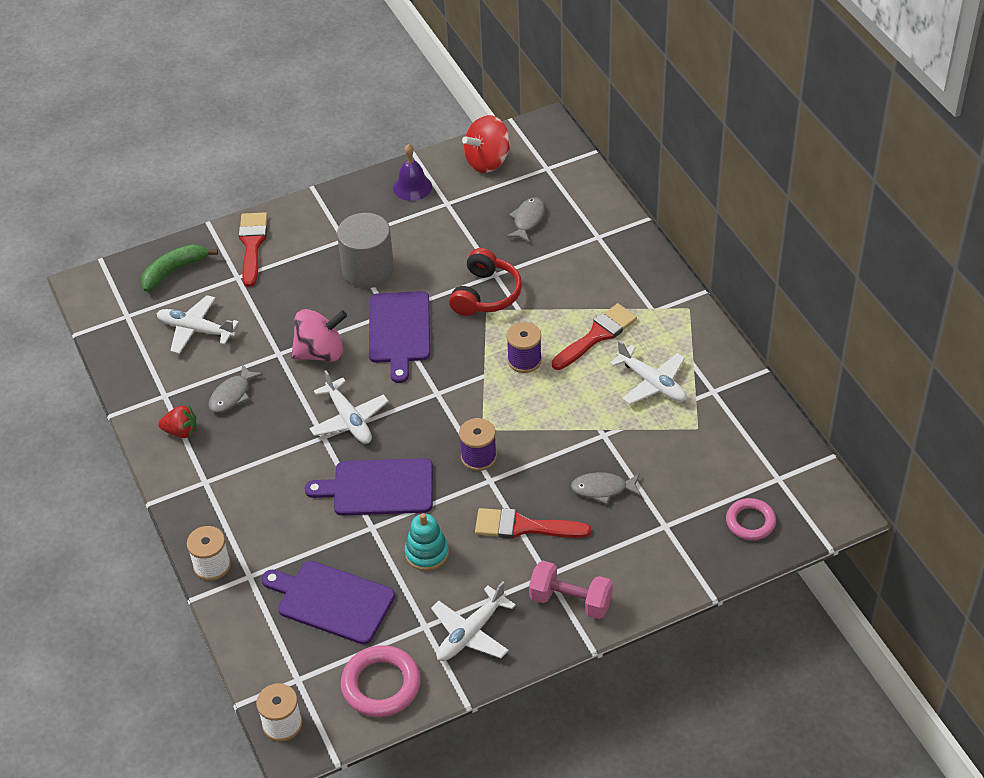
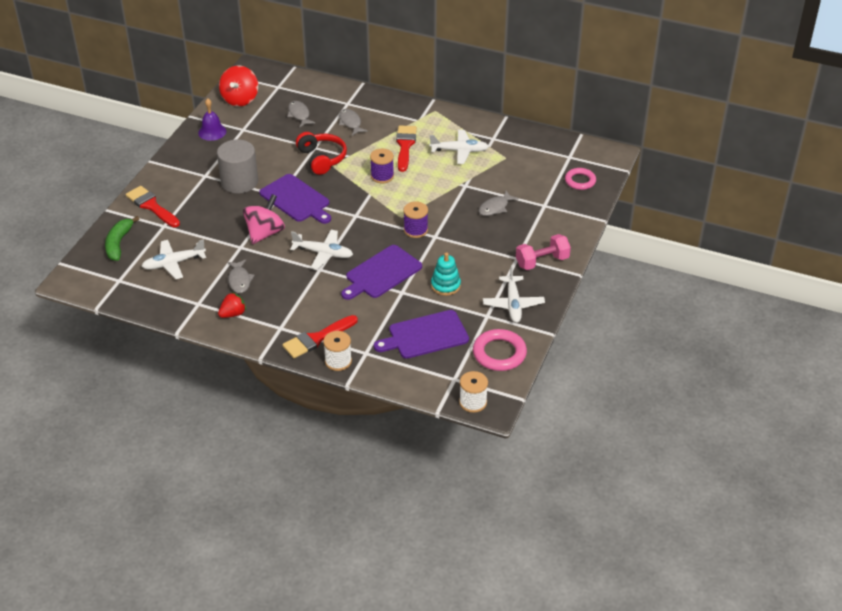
camera: 45 degrees left, 5 degrees down
red brush [475,508,591,539] -> red brush moved to [283,315,358,358]
none -> grey fish [339,109,368,136]

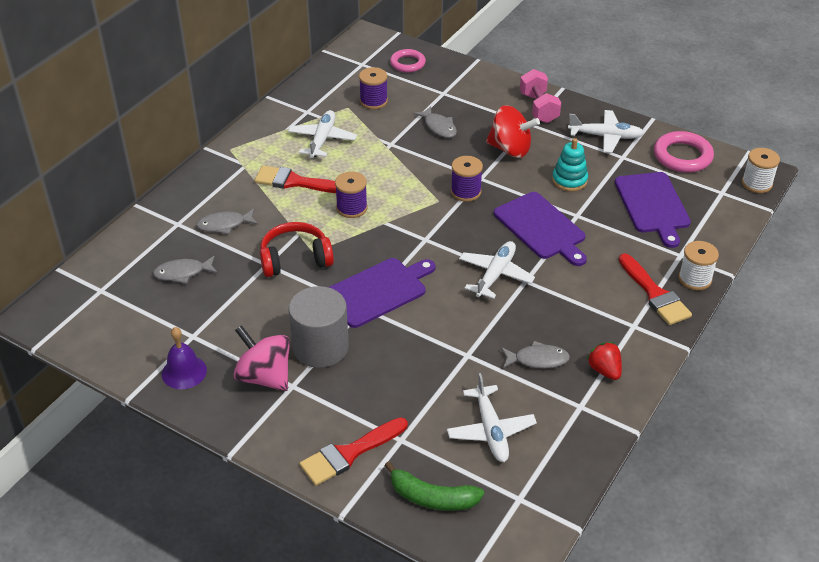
camera: 80 degrees left, 0 degrees up
red spinning top [219,66,258,107] -> red spinning top moved to [486,105,540,158]
pink spinning top [243,194,285,244] -> pink spinning top moved to [234,325,290,391]
none -> purple spool [359,67,388,109]

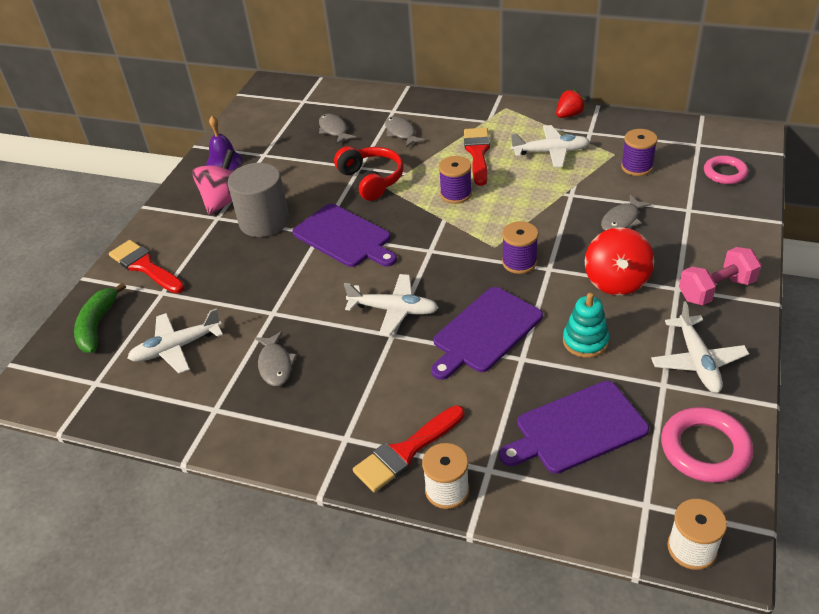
camera: 80 degrees right, 0 degrees up
red strawberry [587,342,622,380] -> red strawberry moved to [556,89,585,118]

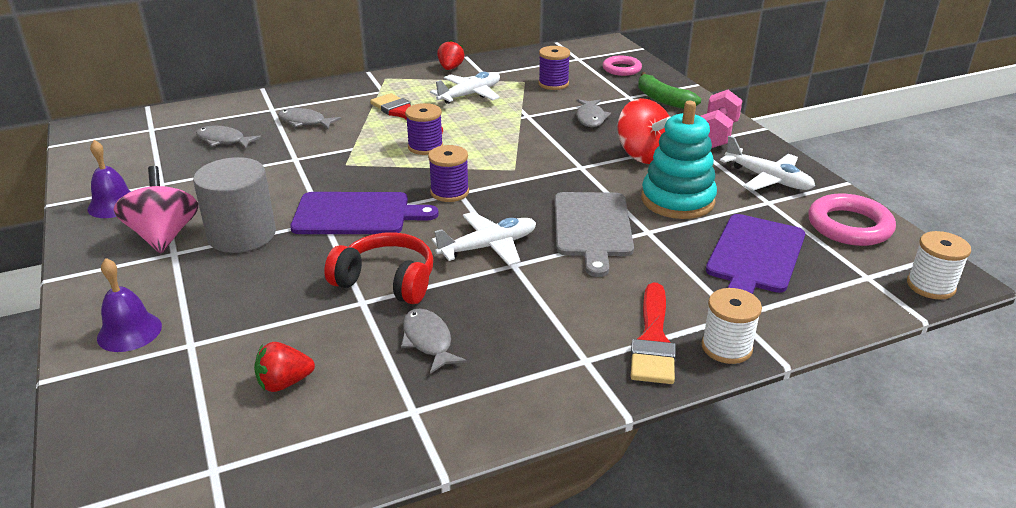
camera: 45 degrees left, 10 degrees down
green banana [74,282,126,353] -> green banana moved to [638,72,701,109]
red brush [109,240,185,293] -> purple bell [97,258,162,352]
white plane [127,308,223,374] -> red strawberry [254,342,315,392]
grey fish [255,331,297,386] -> grey fish turned 150 degrees counterclockwise [401,309,467,374]
red headphones [334,146,404,201] -> red headphones moved to [324,232,433,304]
purple cutting board [431,287,543,380] -> grey cutting board [555,192,634,277]
purple spool [502,221,538,274] -> purple spool moved to [428,145,469,202]
turquoise stacking toy [563,293,609,358] -> turquoise stacking toy [641,101,717,219], size x1.59

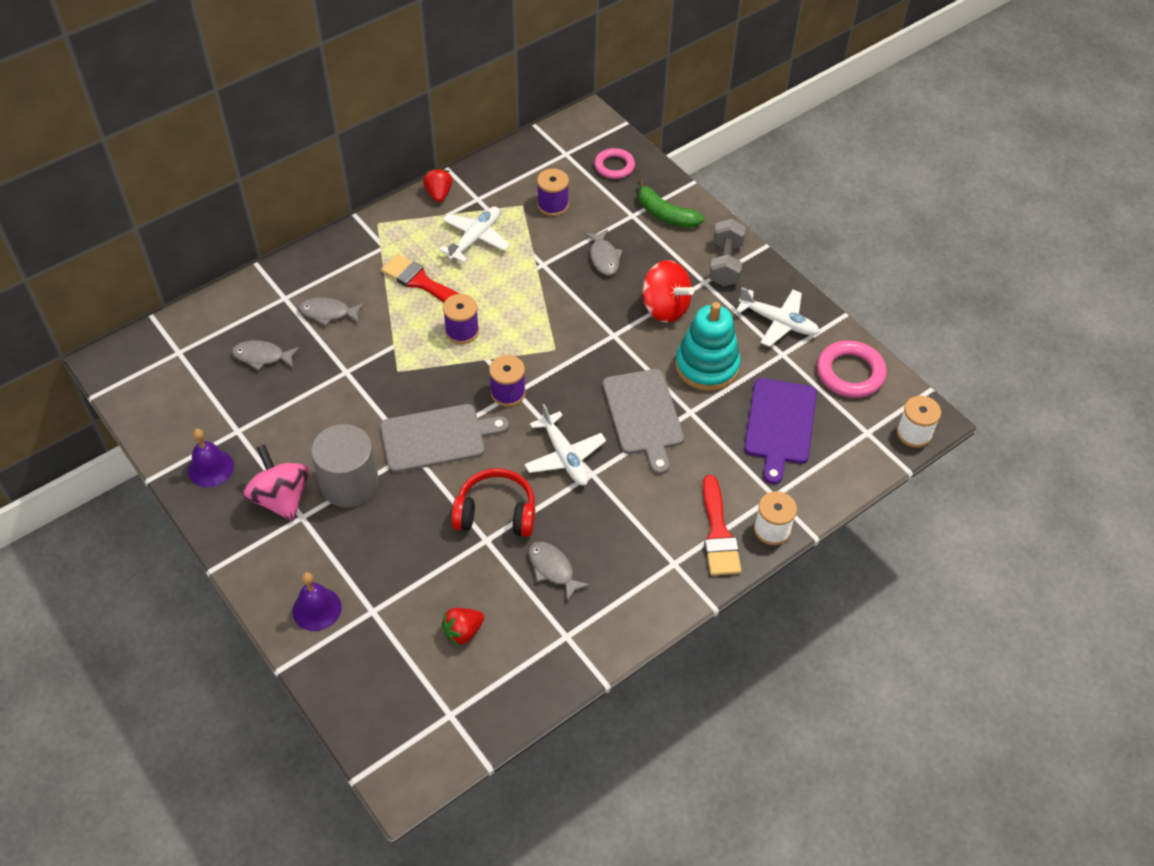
camera: 15 degrees left, 20 degrees up
purple cutting board [290,192,439,234] -> grey cutting board [380,404,509,473]
white plane [432,212,536,266] -> white plane turned 105 degrees clockwise [524,404,606,485]
pink dumbbell [701,90,743,148] -> grey dumbbell [709,218,745,287]

